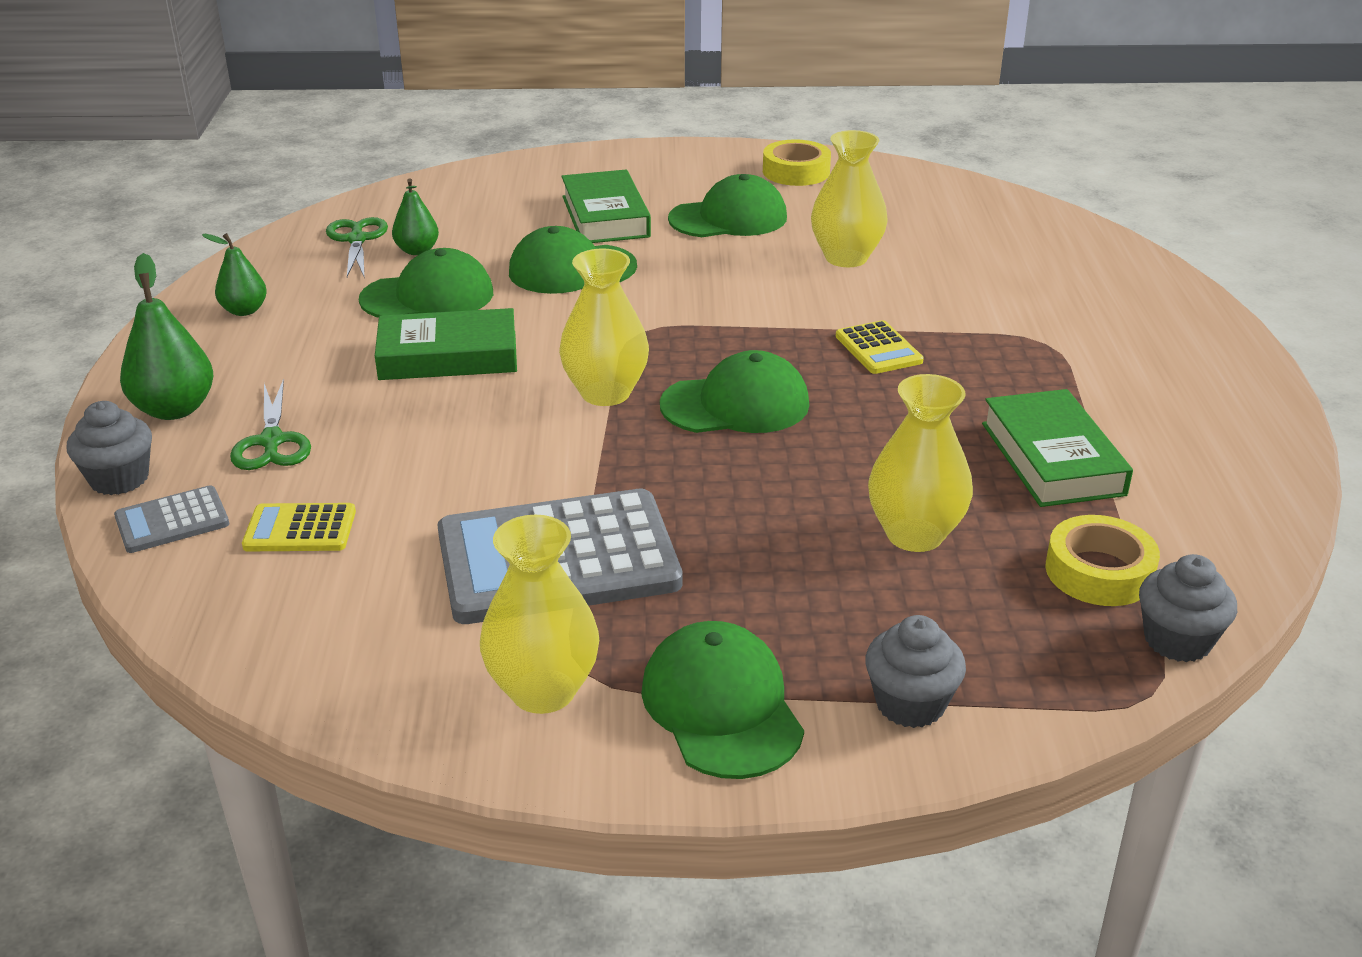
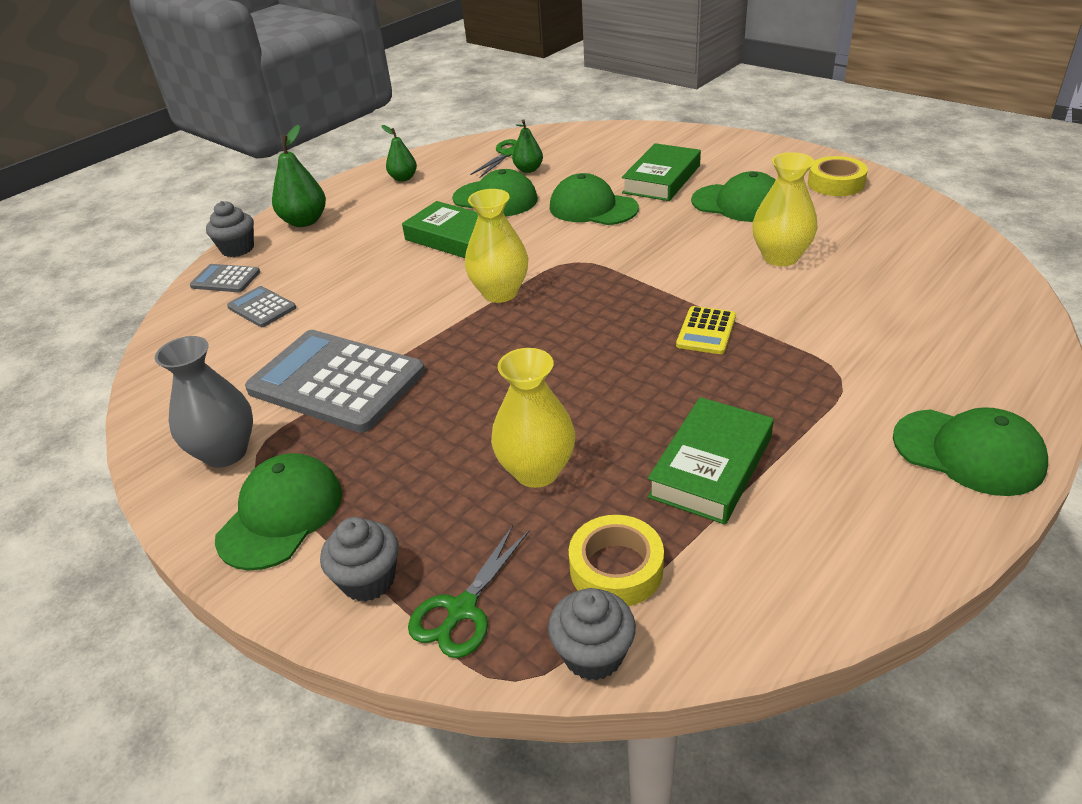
camera: 45 degrees right, 5 degrees up
green scissors [230,379,311,470] -> green scissors moved to [408,525,530,658]
yellow calculator [242,503,356,551] -> grey calculator [227,286,296,327]
yellow vase [480,515,599,714] -> grey vase [155,336,253,468]
green cap [660,350,809,433] -> green cap moved to [893,407,1048,496]

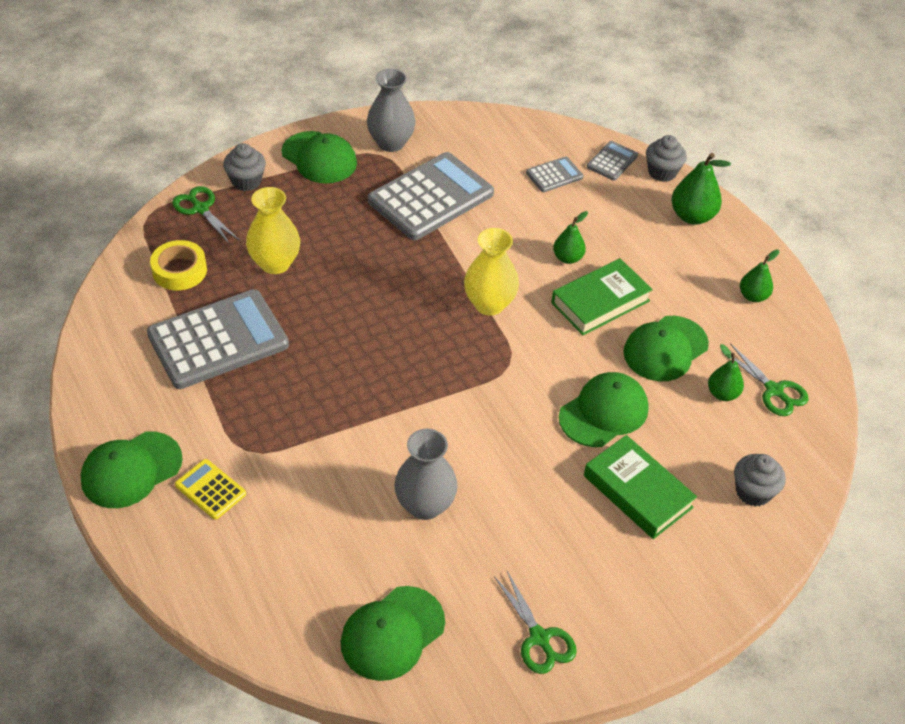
camera: 105 degrees right, 10 degrees up
grey cupcake [548,588,636,681] -> grey cupcake moved to [734,454,786,507]
green book [647,397,774,525] -> grey calculator [147,289,289,389]
yellow calculator [676,306,736,354] -> yellow calculator moved to [175,459,246,520]
green cap [691,171,776,222] -> green cap moved to [341,586,445,681]
yellow vase [752,152,818,266] -> grey vase [394,428,458,520]
yellow tape [808,156,868,196] -> green scissors [494,571,577,674]
none -> green pear [553,211,588,264]

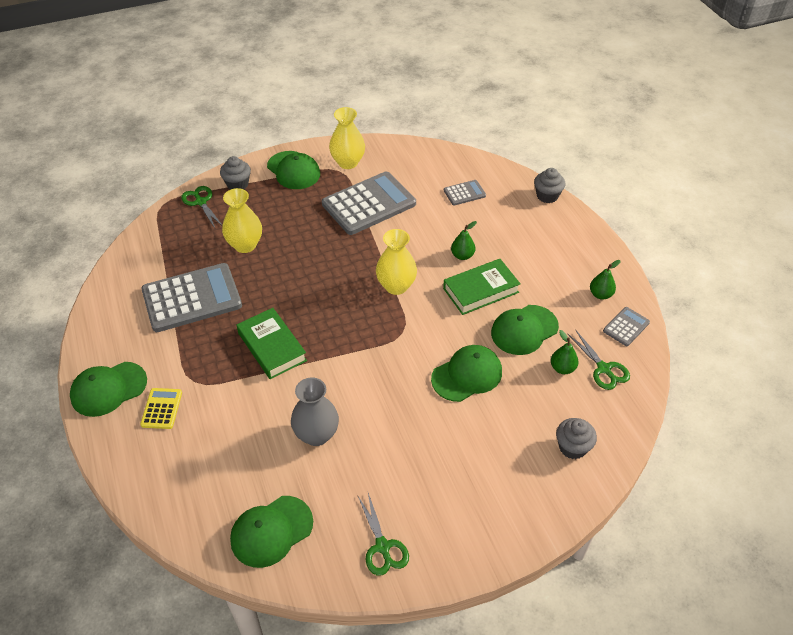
camera: 10 degrees right, 0 degrees up
yellow tape [150,240,207,290] -> none
yellow calculator [175,459,246,520] -> yellow calculator turned 45 degrees clockwise [140,388,182,429]
grey vase [367,69,416,152] -> yellow vase [329,107,365,169]
green book [584,435,697,539] -> green book moved to [236,308,307,379]
grey calculator [587,141,638,181] -> grey calculator moved to [603,307,650,346]
green pear [672,153,731,224] -> none

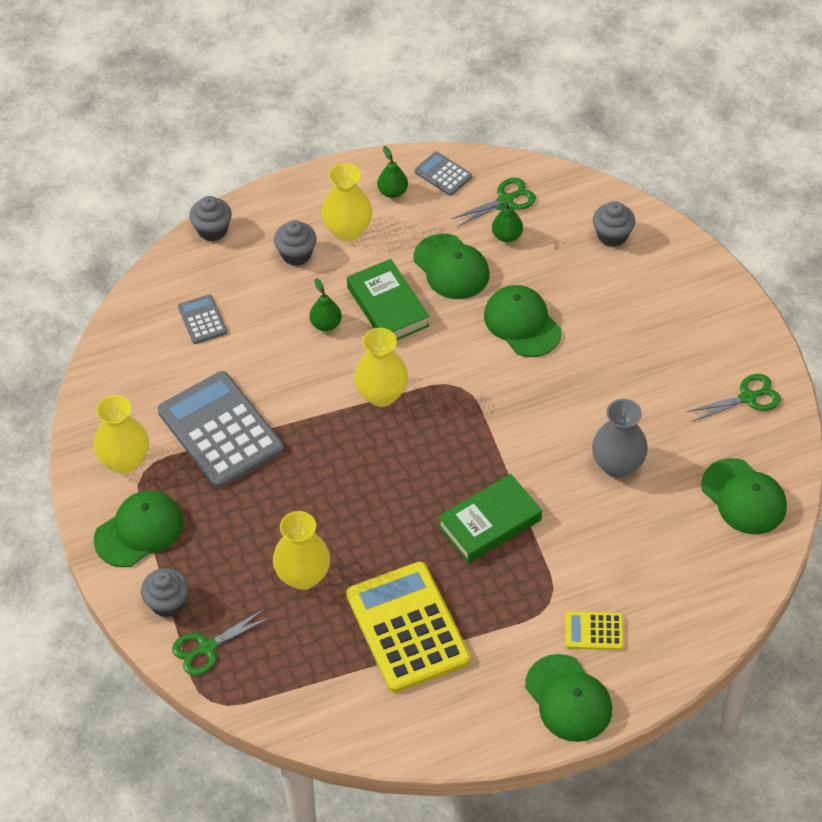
camera: 90 degrees left, 5 degrees up
grey calculator [141,263,242,332] -> yellow calculator [346,562,471,693]
none -> grey cupcake [274,220,317,266]
none -> yellow vase [321,163,372,242]

